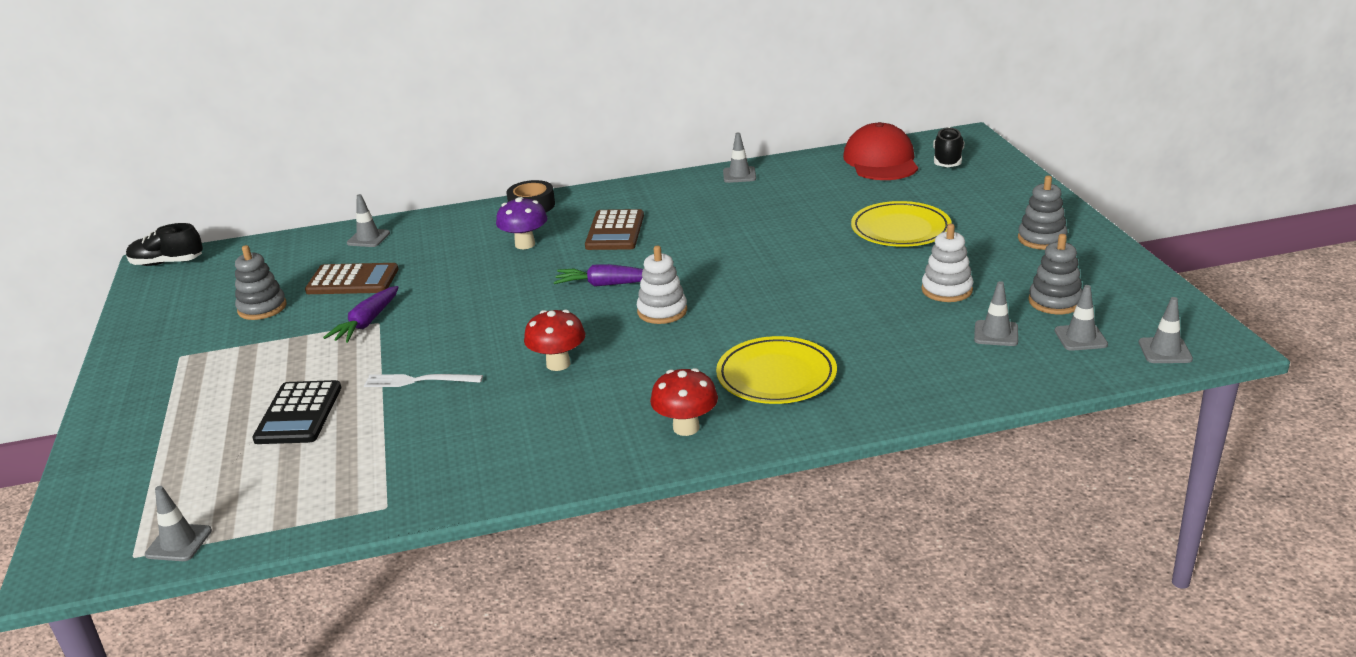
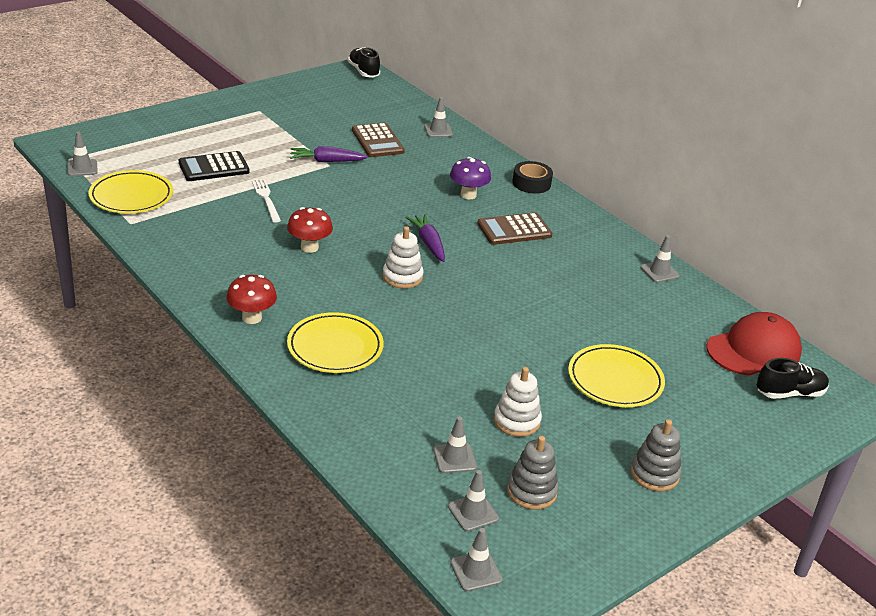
camera: 60 degrees right, 5 degrees up
grey stacking toy [235,245,287,320] -> none
none -> yellow plate [88,170,173,214]

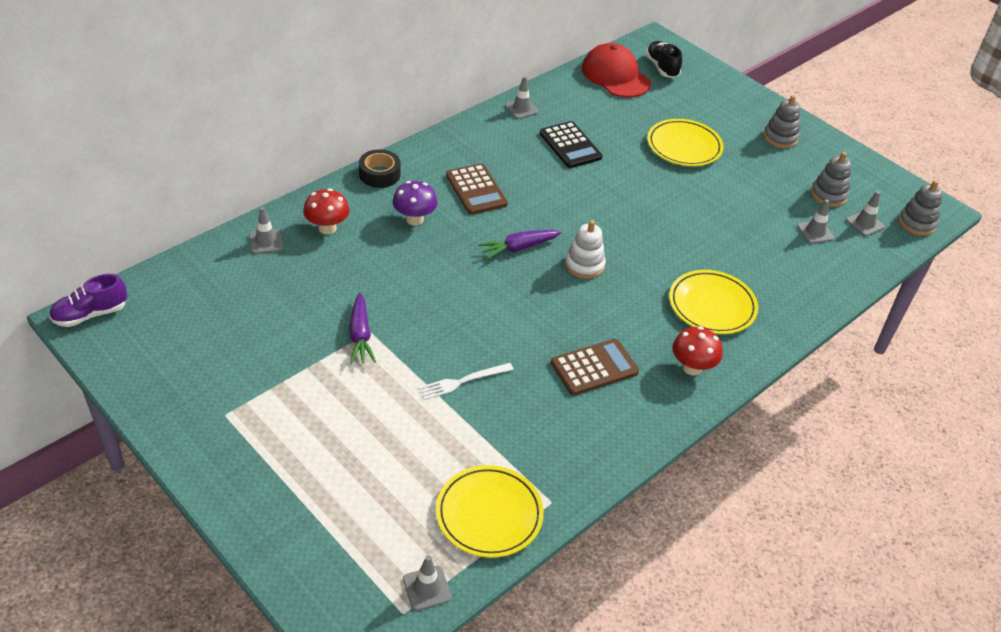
camera: 95 degrees left, 10 degrees up
black calculator [179,151,250,181] -> black calculator moved to [540,121,603,168]
red mushroom [287,207,333,253] -> red mushroom moved to [303,188,349,235]
black shoe [348,47,380,77] -> purple shoe [49,274,127,327]
brown calculator [352,122,405,157] -> brown calculator moved to [551,339,639,396]
grey traffic cone [450,528,503,591] -> grey stacking toy [899,180,943,236]
white stacking toy [494,367,542,437] -> none

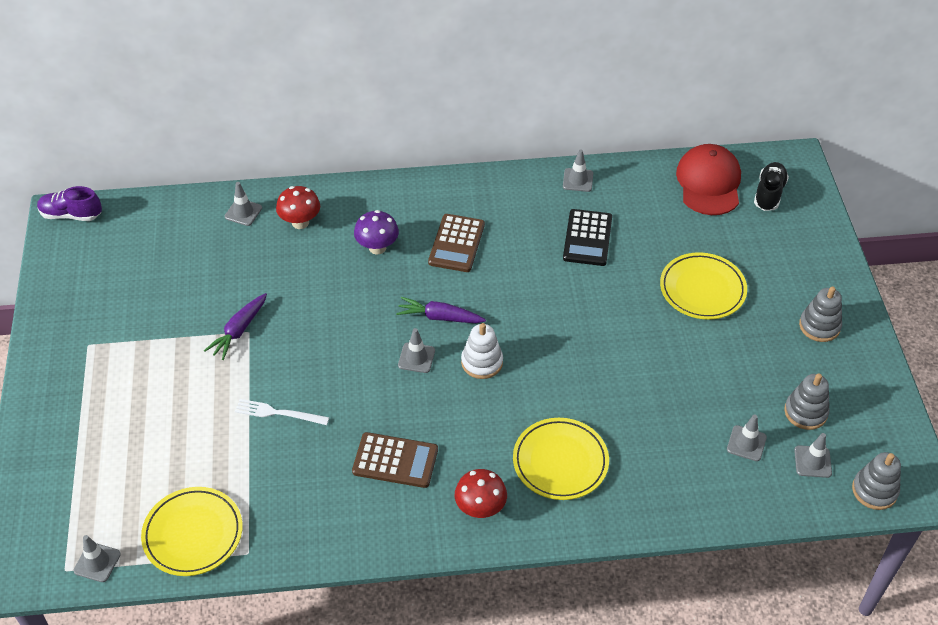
camera: 40 degrees right, 5 degrees up
black tape [359,149,401,188] -> none
none -> grey traffic cone [398,328,435,373]

